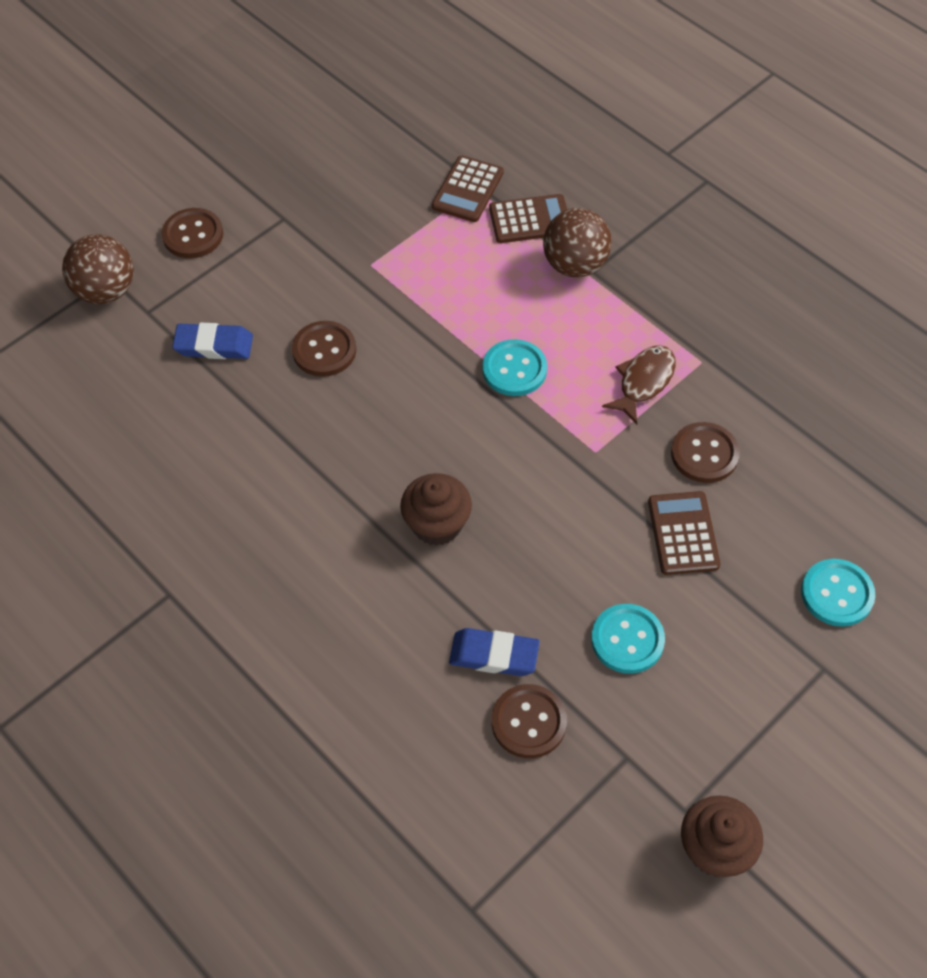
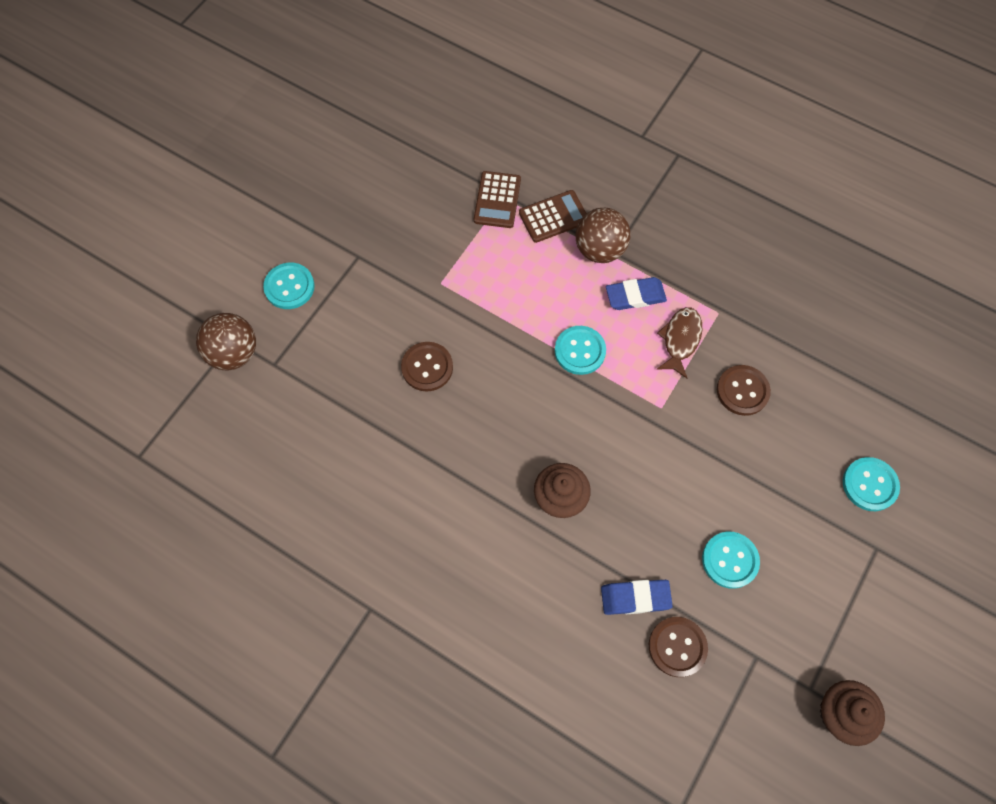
camera: 15 degrees left, 10 degrees up
brown button [162,208,223,258] -> turquoise button [263,263,315,309]
blue eraser [172,323,253,359] -> blue eraser moved to [606,277,667,310]
brown calculator [648,491,720,575] -> none

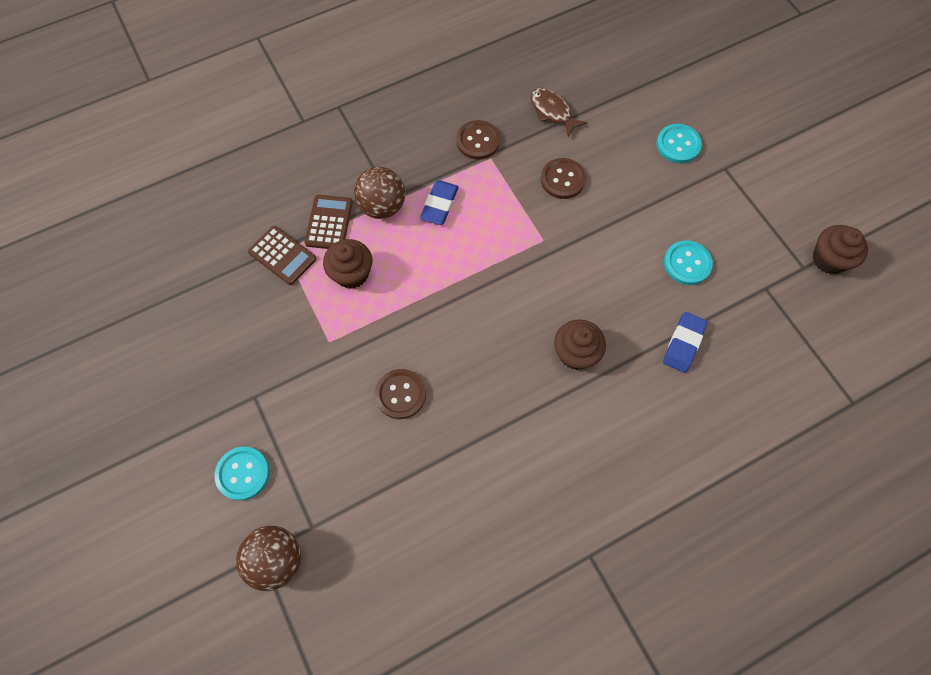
camera: 60 degrees left, 0 degrees up
turquoise button [555,326,606,375] -> none
brown button [649,617,708,677] -> brown button moved to [456,120,500,160]
brown fish [657,307,702,378] -> brown fish moved to [530,88,587,137]
none -> brown cupcake [323,239,372,289]

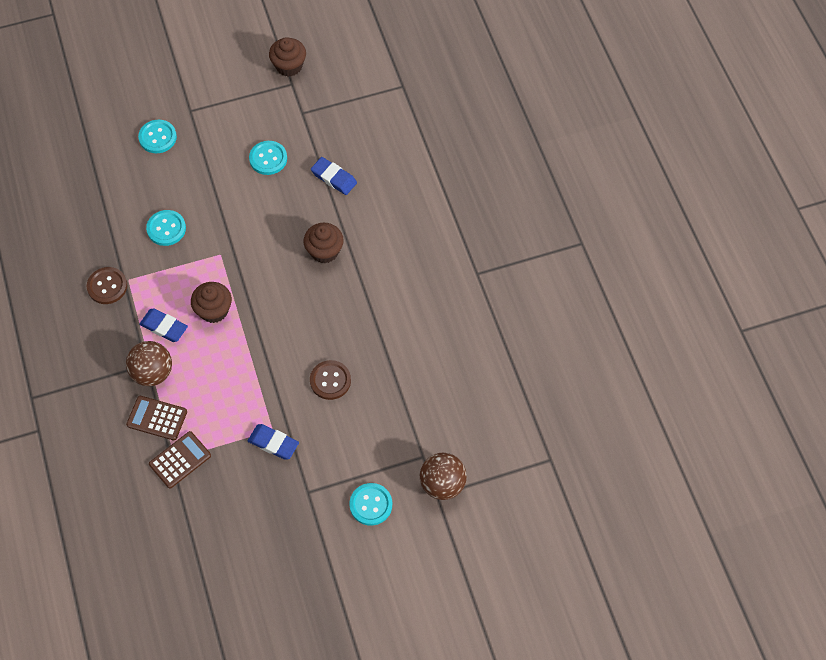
camera: 80 degrees left, 5 degrees down
brown cupcake [323,239,372,289] -> brown cupcake moved to [191,282,232,323]
brown fish [530,88,587,137] -> none
brown button [541,158,586,199] -> turquoise button [146,210,186,246]
none -> blue eraser [248,424,299,460]

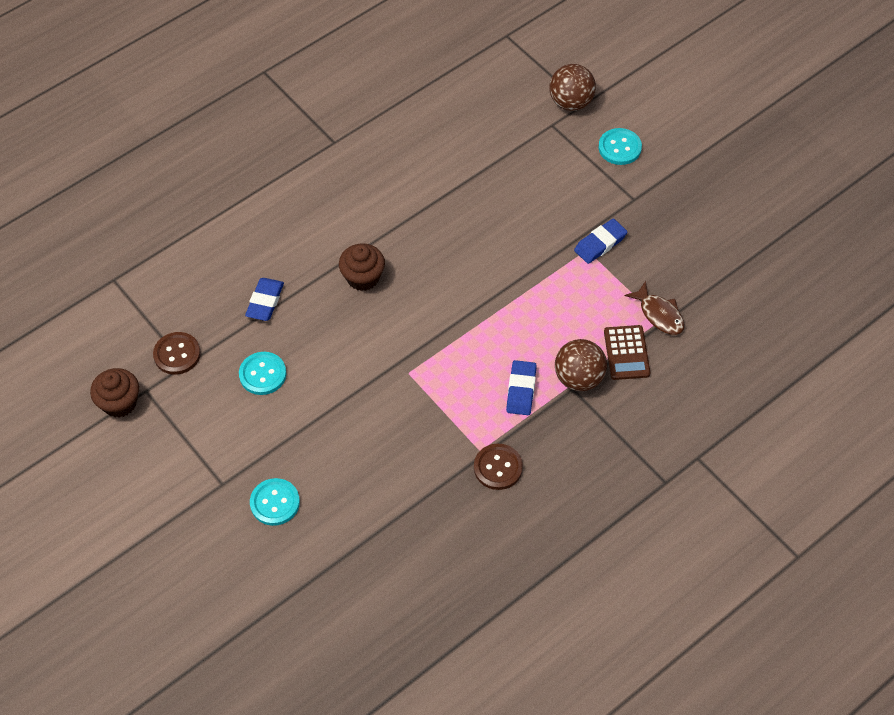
camera: 110 degrees left, 5 degrees down
turquoise button [146,210,186,246] -> none
brown calculator [149,431,211,488] -> brown fish [625,281,685,335]
brown cupcake [191,282,232,323] -> none
blue eraser [248,424,299,460] -> blue eraser turned 45 degrees clockwise [574,219,627,264]
brown button [310,360,351,400] -> brown button moved to [153,332,201,375]

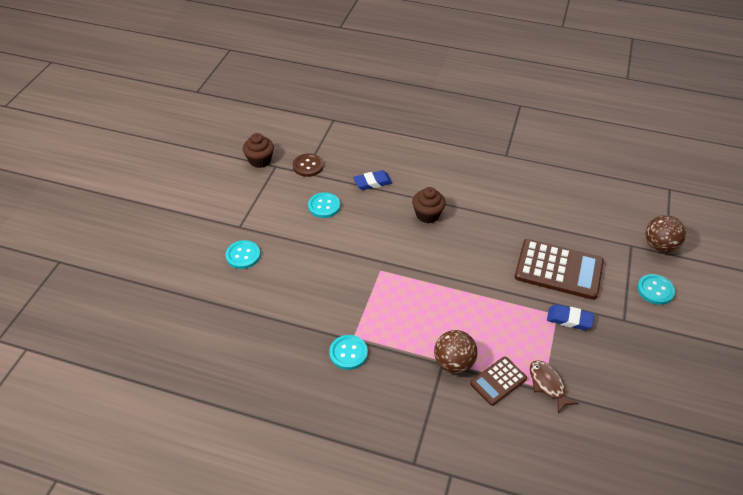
camera: 55 degrees right, 10 degrees down
brown button [474,444,523,490] -> turquoise button [329,335,368,370]
blue eraser [506,360,537,415] -> none
brown fish [625,281,685,335] -> brown fish turned 135 degrees clockwise [530,360,578,413]
none -> brown calculator [515,239,604,300]

